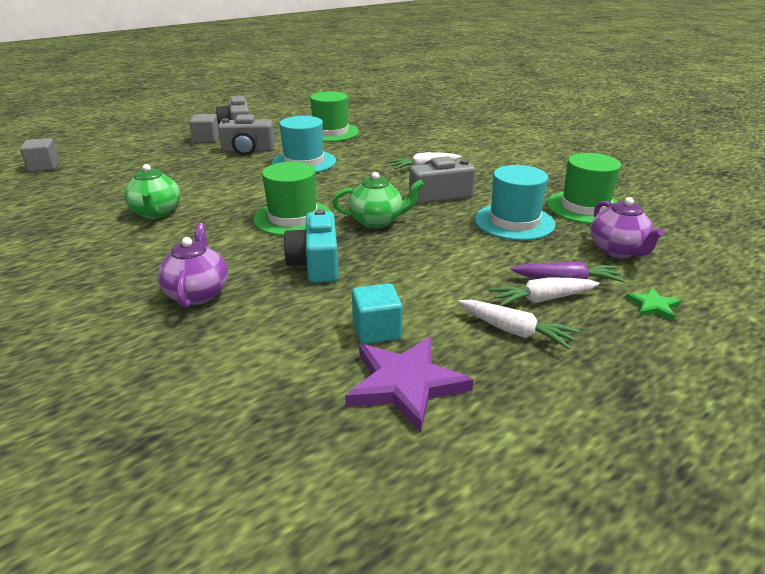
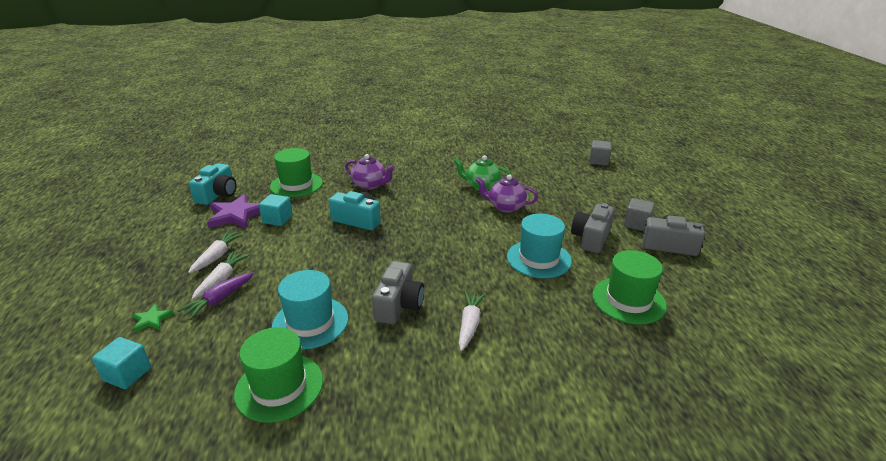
camera: 120 degrees right, 0 degrees up
green hat [253,162,331,236] -> green hat moved to [270,148,323,197]
green teapot [332,172,424,228] -> none
white carrot [458,300,580,350] -> white carrot turned 135 degrees clockwise [188,231,244,273]
purple teapot [591,197,664,258] -> purple teapot moved to [476,174,538,213]
none -> turquoise cube [92,337,151,389]
none -> turquoise camera [189,163,236,205]

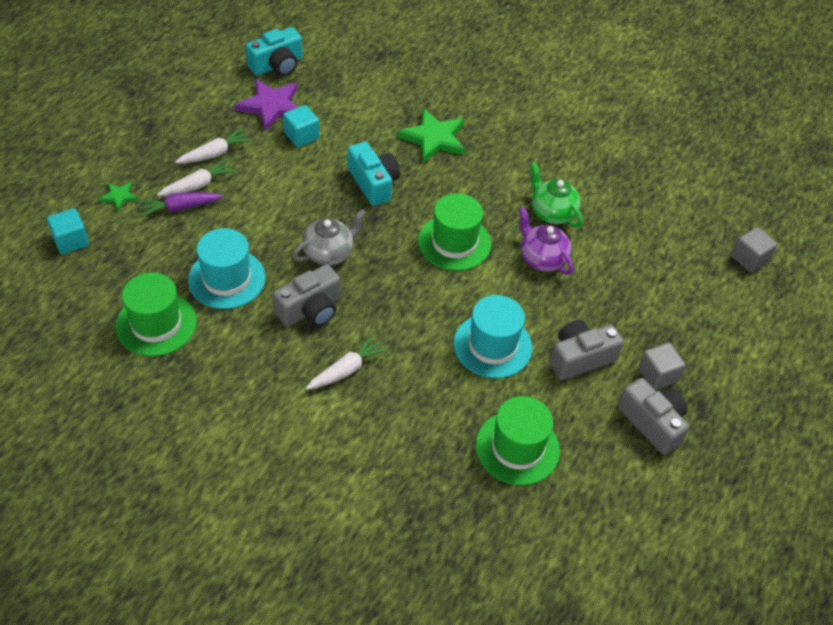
camera: 35 degrees right, 20 degrees up
green hat [270,148,323,197] -> green hat moved to [418,193,491,271]
purple teapot [345,154,395,190] -> green star [397,108,465,163]
none -> grey teapot [293,209,366,265]

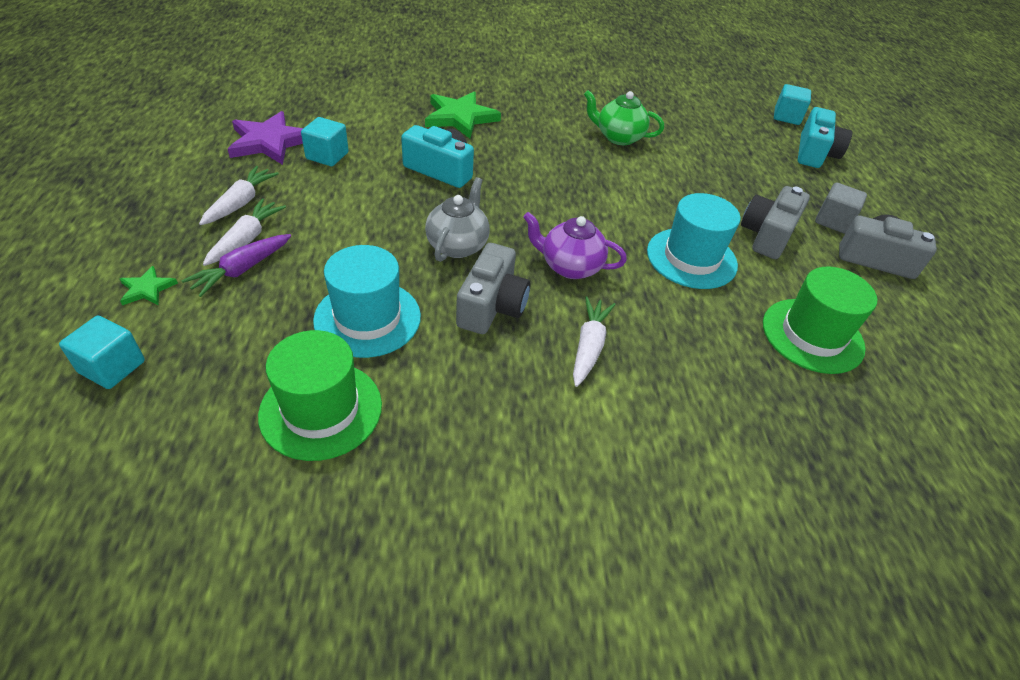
camera: 35 degrees left, 5 degrees down
turquoise camera [245,27,303,76] -> turquoise camera moved to [798,107,852,168]
green hat [418,193,491,271] -> none
purple teapot [518,207,574,275] -> purple teapot moved to [523,212,627,279]
grey cube [731,227,778,273] -> turquoise cube [774,84,811,125]

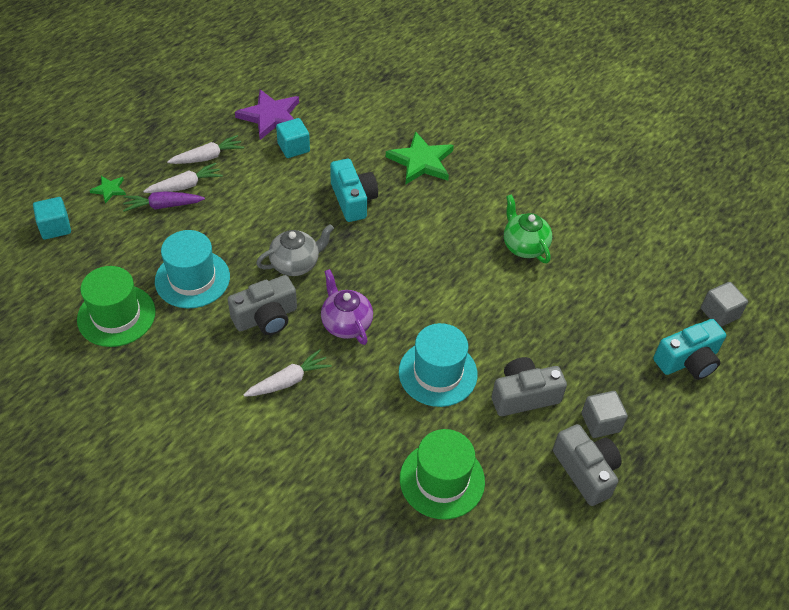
camera: 45 degrees right, 5 degrees up
turquoise cube [774,84,811,125] -> grey cube [701,282,748,327]

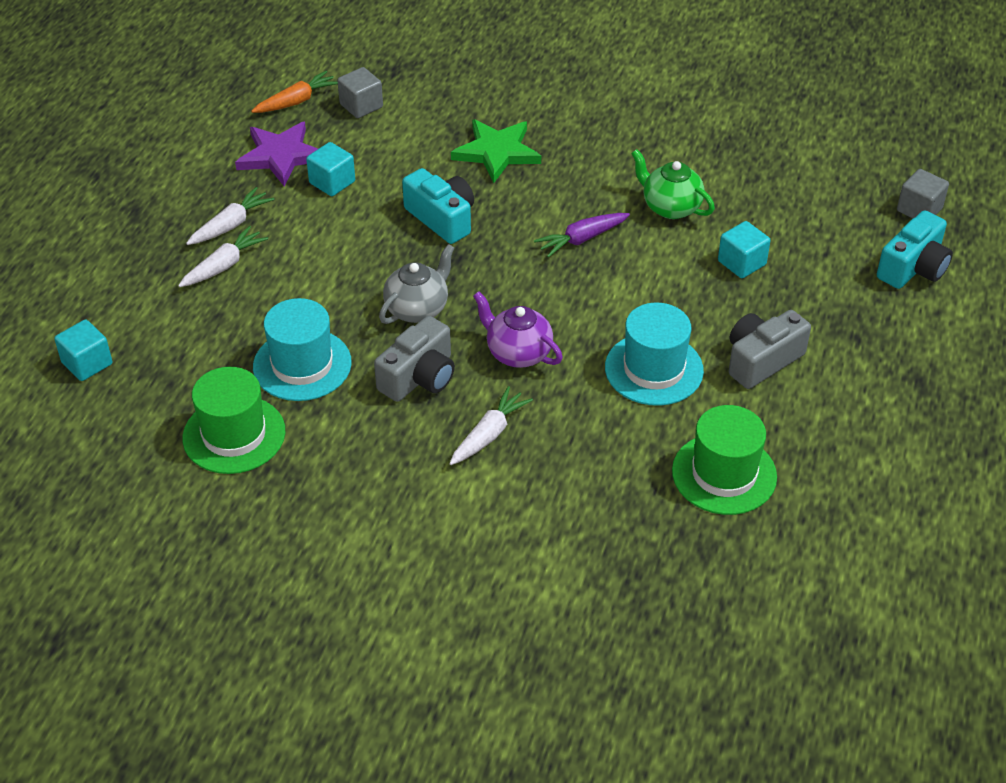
camera: 20 degrees left, 5 degrees down
green star [89,176,126,203] -> none
purple carrot [123,191,205,212] -> purple carrot moved to [534,213,630,258]
grey camera [553,424,622,506] -> none
grey cube [581,391,628,438] -> grey cube moved to [337,67,383,118]
none -> orange carrot [251,70,338,113]
none -> turquoise cube [718,221,771,278]

